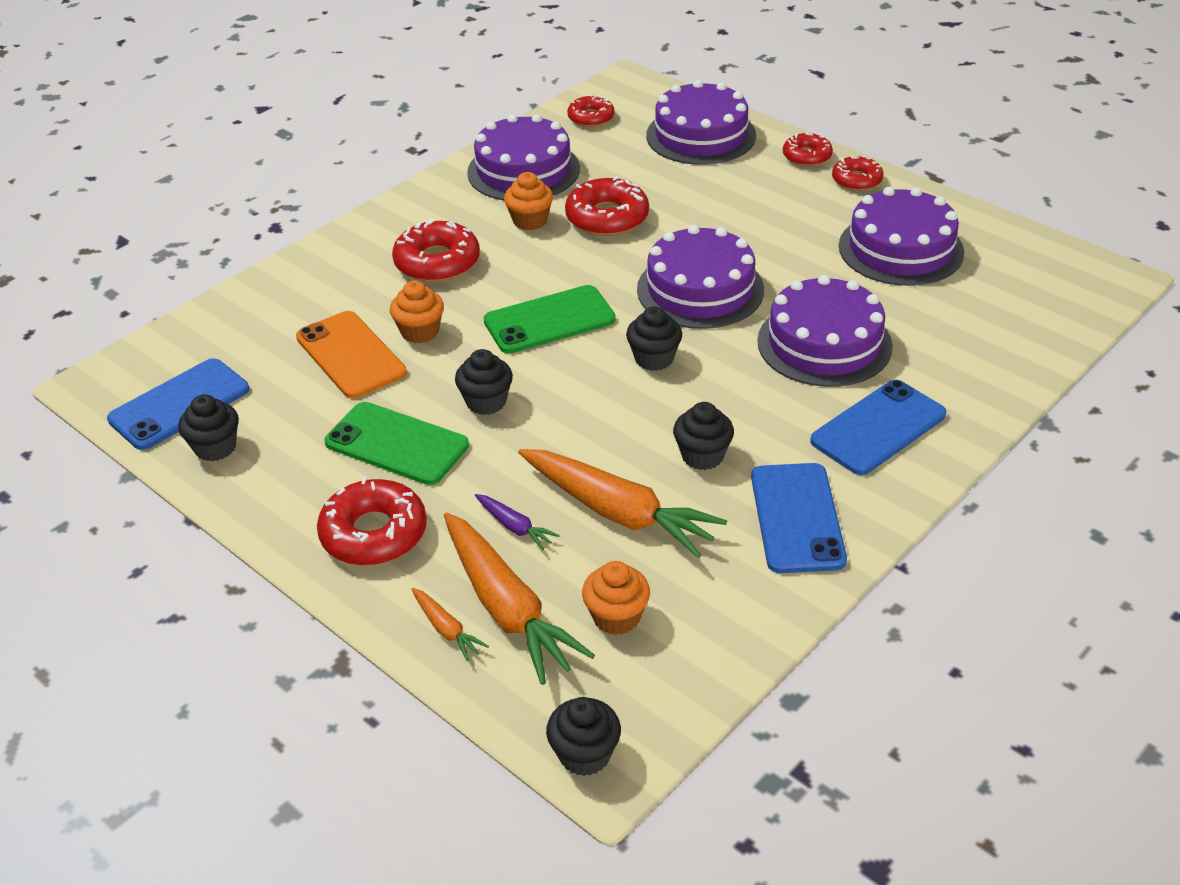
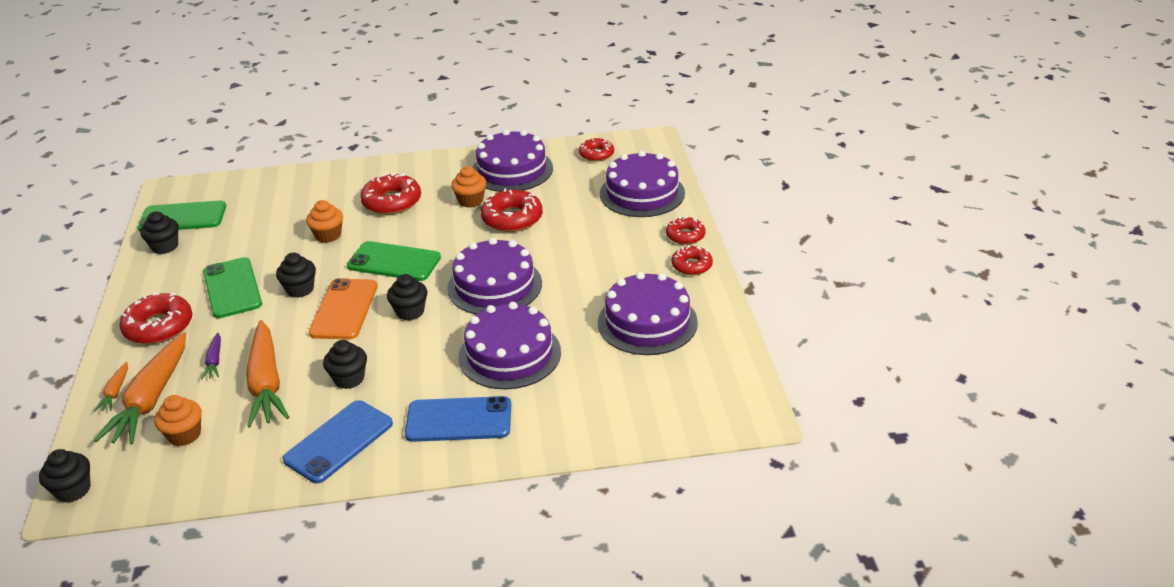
camera: 40 degrees right, 5 degrees down
blue phone [107,358,249,450] -> green phone [137,201,226,232]
orange phone [296,311,407,399] -> orange phone moved to [309,278,378,340]

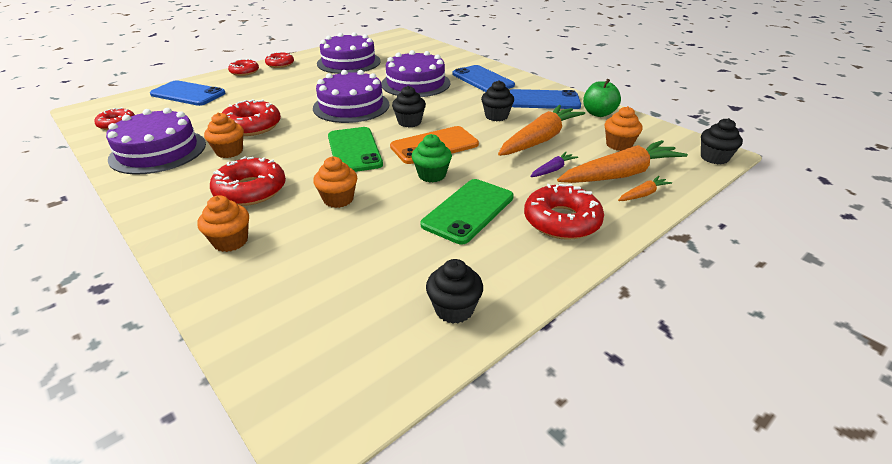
camera: 125 degrees left, 0 degrees up
green phone [137,201,226,232] -> none
black cupcake [276,253,316,298] -> green cupcake [412,134,452,182]
purple cake [600,151,685,217] -> blue phone [150,80,225,106]
none -> orange cupcake [198,195,249,252]
none -> green apple [583,79,621,117]

